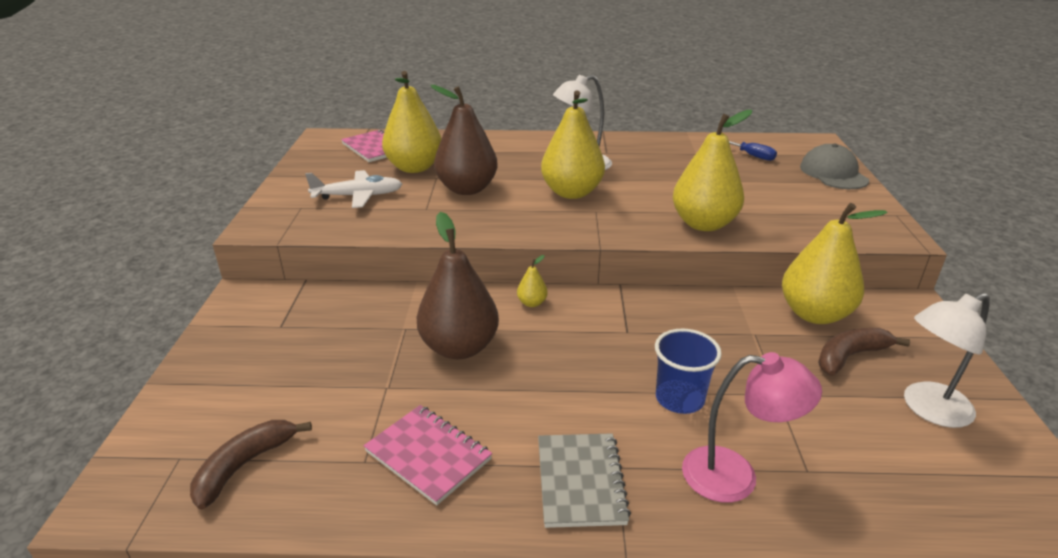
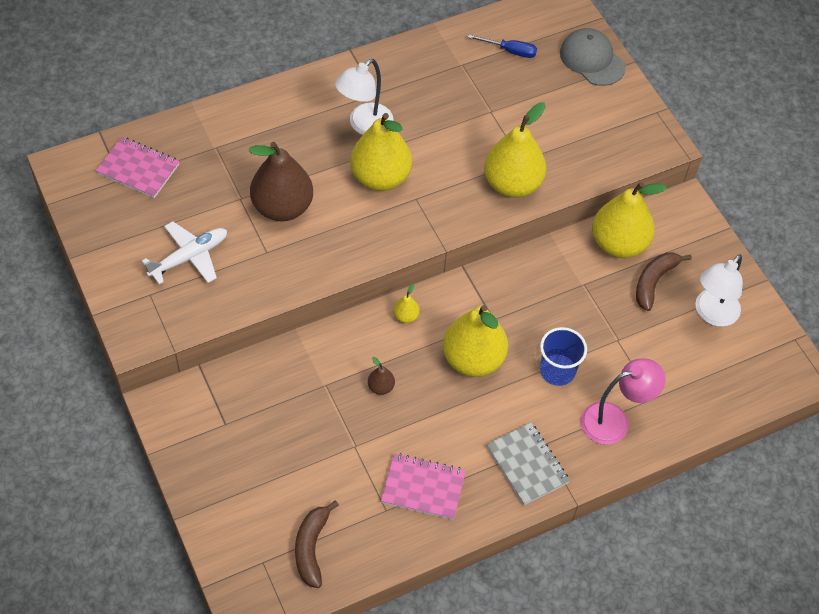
camera: 30 degrees left, 25 degrees up
yellow pear [382,71,442,173] -> yellow pear moved to [443,305,508,377]
brown pear [417,212,499,359] -> brown pear [368,357,395,395], size x0.42

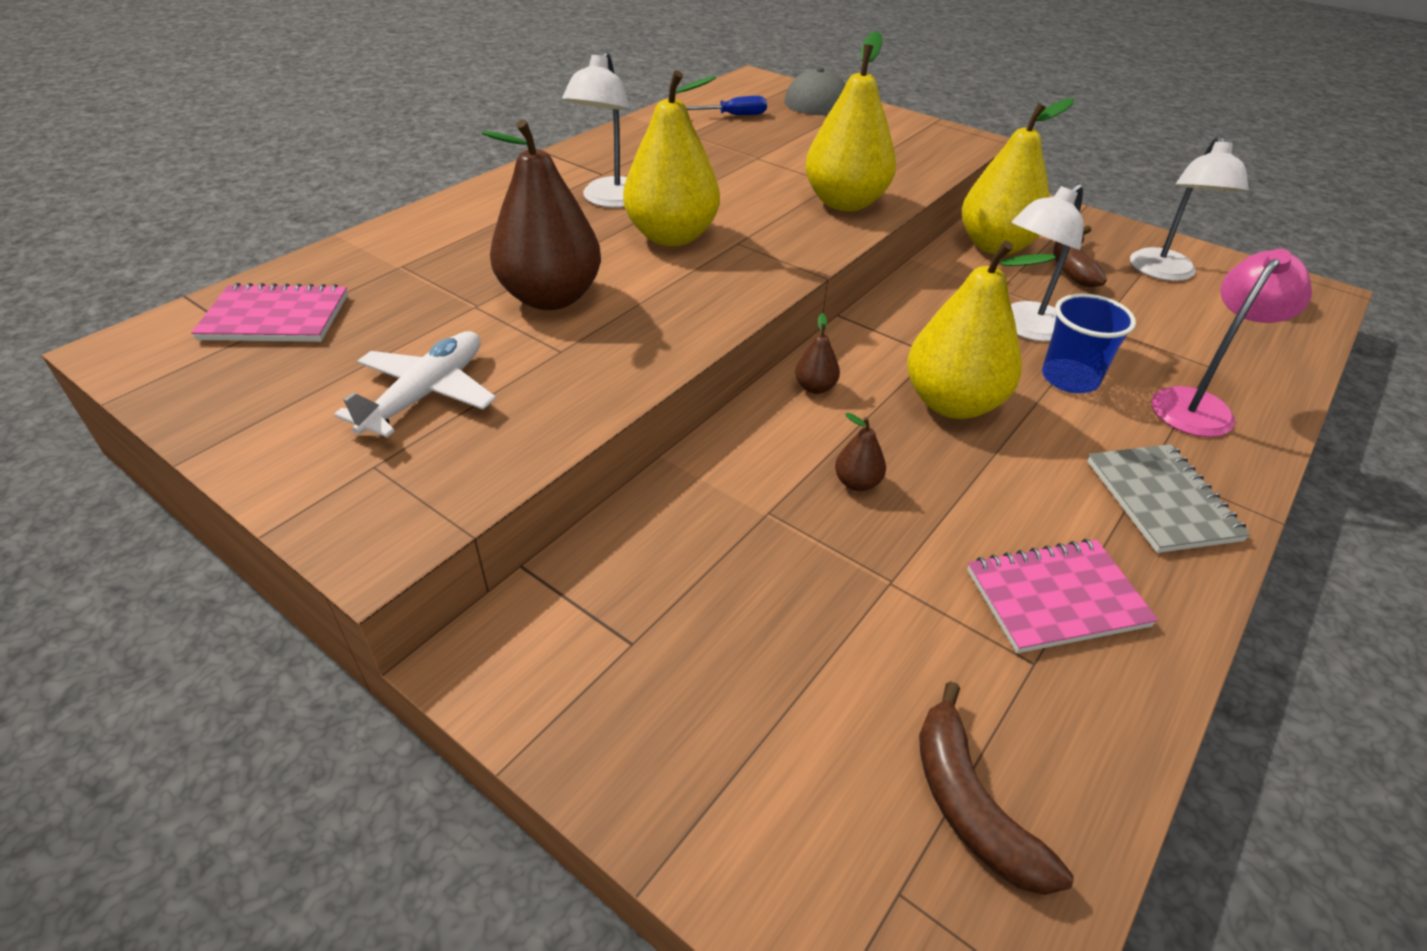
camera: 25 degrees left, 15 degrees down
yellow pear [393,284,420,323] -> brown pear [795,313,840,394]
grey notebook [486,422,570,505] -> grey notebook turned 45 degrees clockwise [1087,444,1251,553]
none -> white lamp [1011,183,1084,341]

